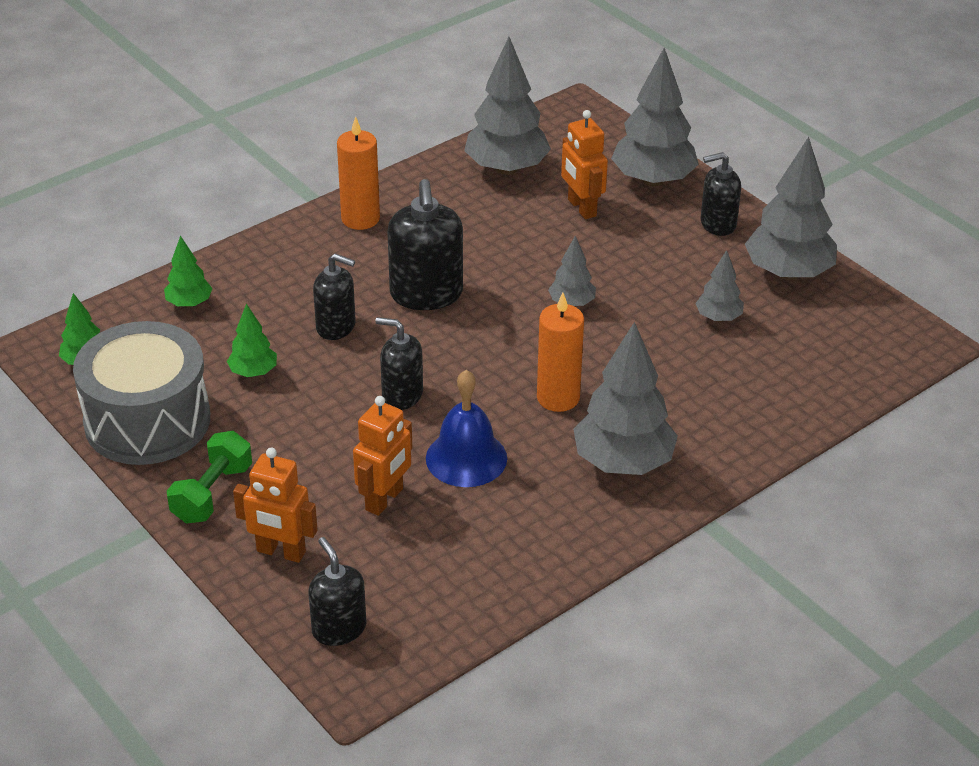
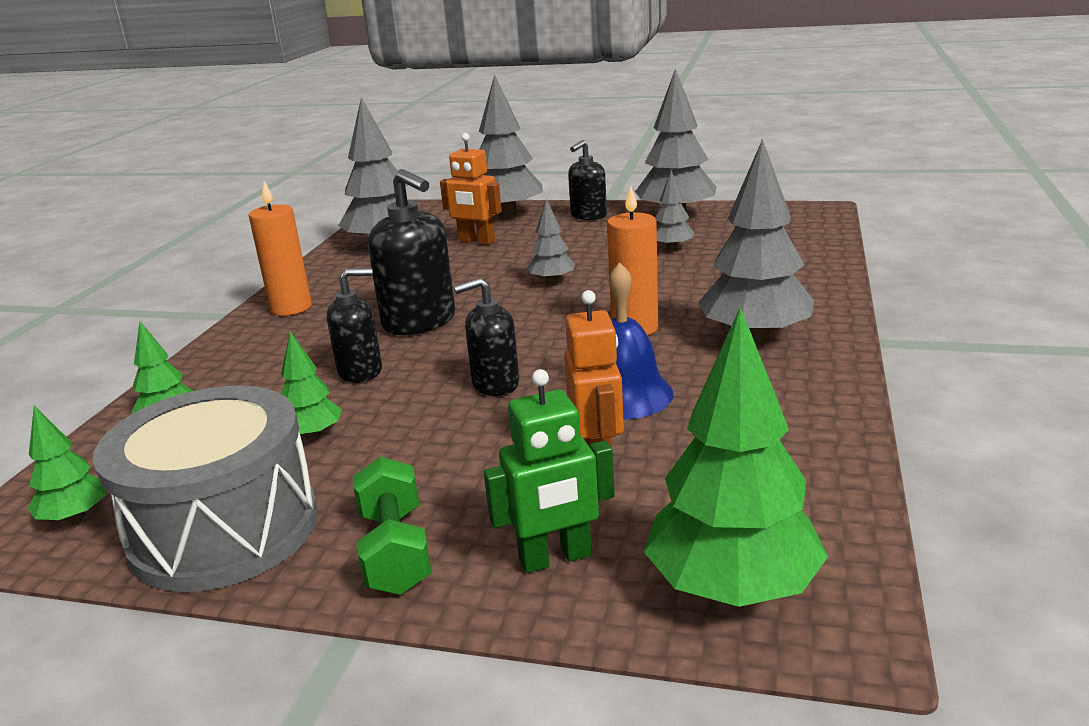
camera: 35 degrees left, 15 degrees down
orange robot [233,448,318,563] -> green robot [484,369,615,573]
black soap dispenser [308,537,366,646] -> green tree [644,307,828,607]

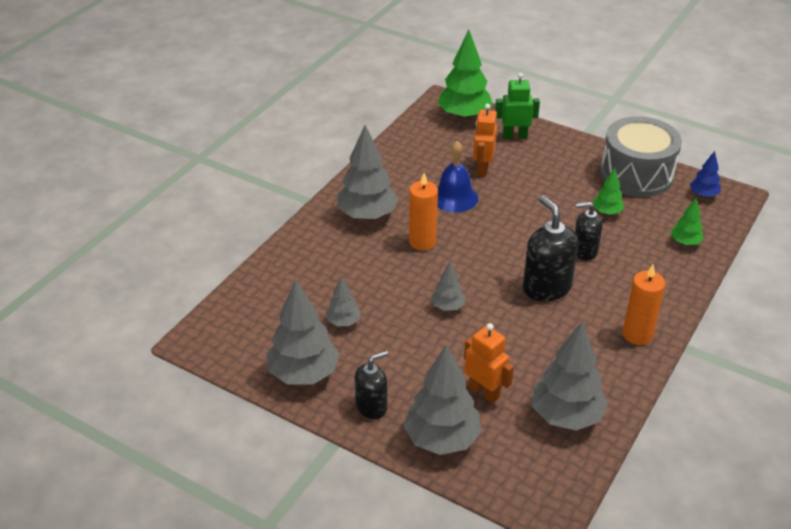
camera: 165 degrees left, 15 degrees up
green tree [28,406,106,523] -> blue tree [690,151,721,198]
green dumbbell [353,457,432,595] -> none
black soap dispenser [454,278,519,396] -> none

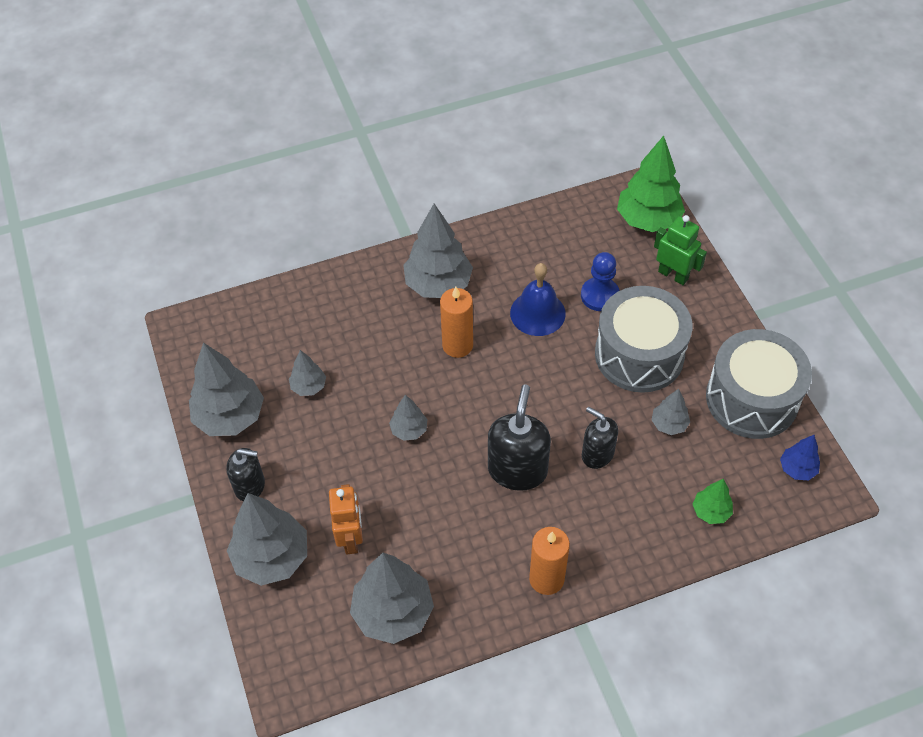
camera: 40 degrees right, 15 degrees up
orange robot [473,104,497,176] -> blue pawn [581,252,620,311]
green tree [593,168,624,215] -> grey tree [652,389,690,435]
none -> grey drum [595,286,692,393]

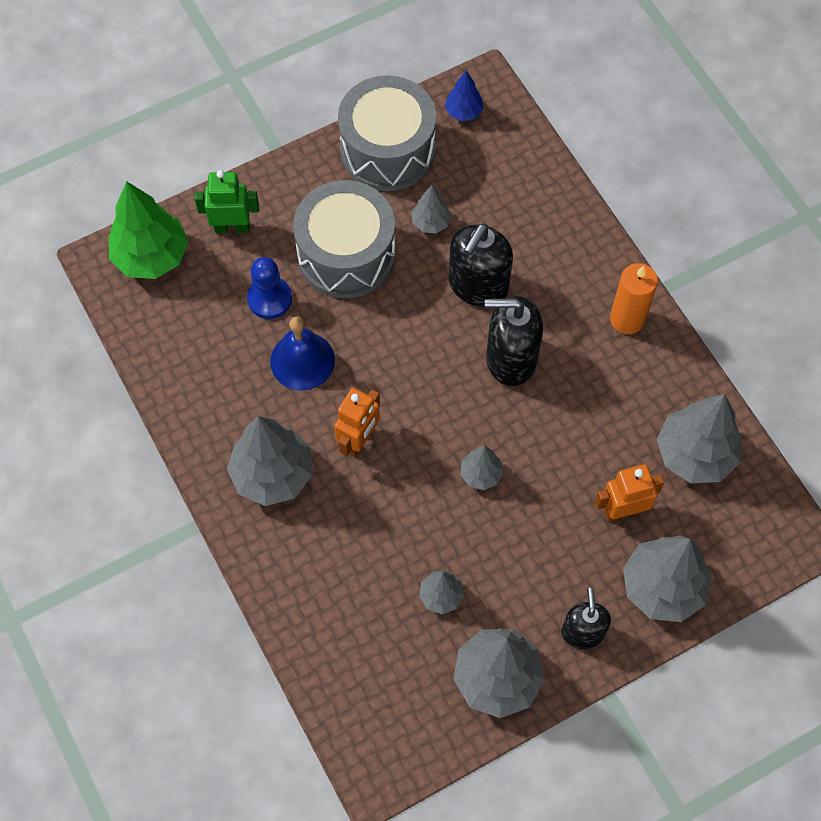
camera: 100 degrees left, 10 degrees up
orange candle [440,287,473,358] -> orange robot [334,388,380,457]
black soap dispenser [582,407,618,469] -> black soap dispenser [449,223,513,307], size x1.58
green robot [654,215,707,285] -> green robot turned 60 degrees clockwise [195,170,259,233]
green tree [693,479,733,524] -> none

